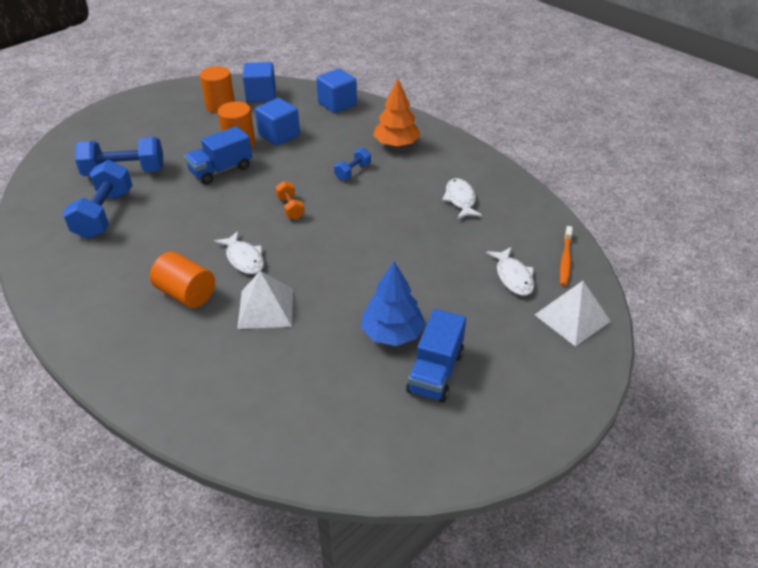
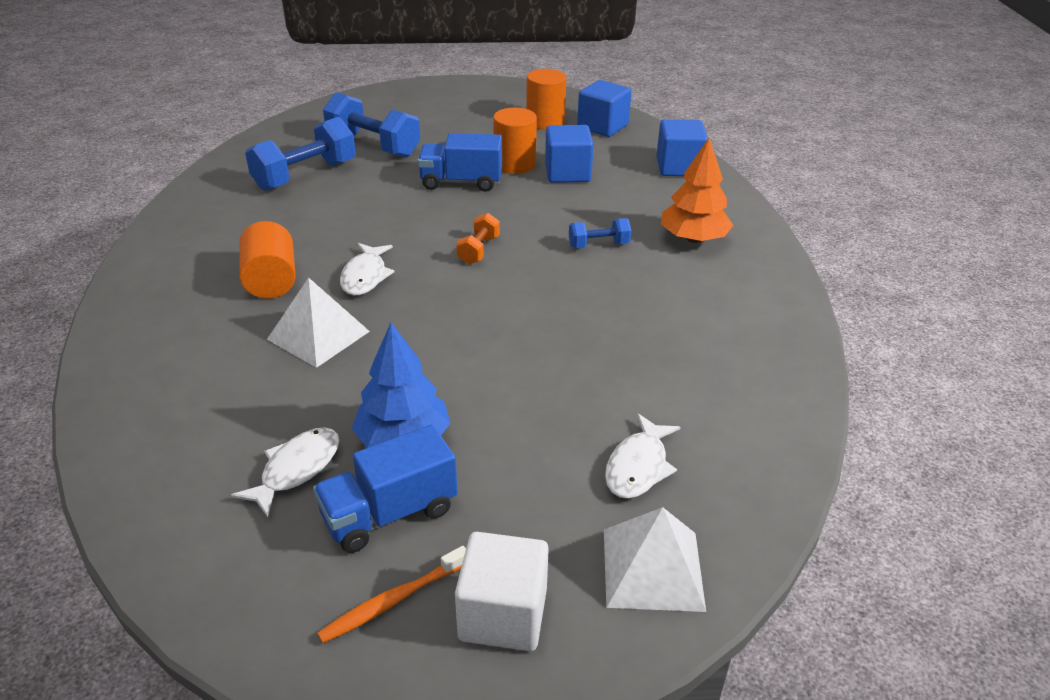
camera: 40 degrees right, 5 degrees down
white fish [442,178,482,219] -> white fish moved to [231,427,339,517]
orange toothbrush [560,226,573,286] -> orange toothbrush moved to [317,546,466,643]
none -> white cube [455,532,549,651]

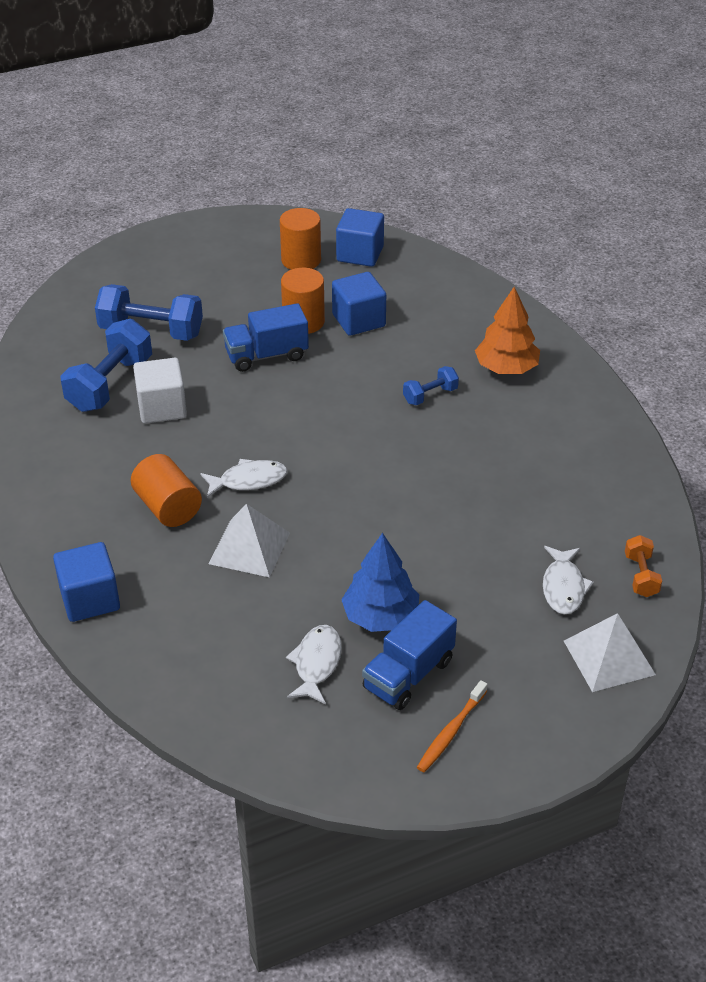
camera: 20 degrees left, 5 degrees up
white fish [340,243,395,296] -> white fish turned 90 degrees counterclockwise [200,459,287,498]
white cube [455,532,549,651] -> white cube moved to [133,358,187,423]
orange dumbbell [456,213,500,264] -> orange dumbbell moved to [625,535,662,597]
blue cube [656,120,708,176] -> blue cube moved to [53,542,120,622]

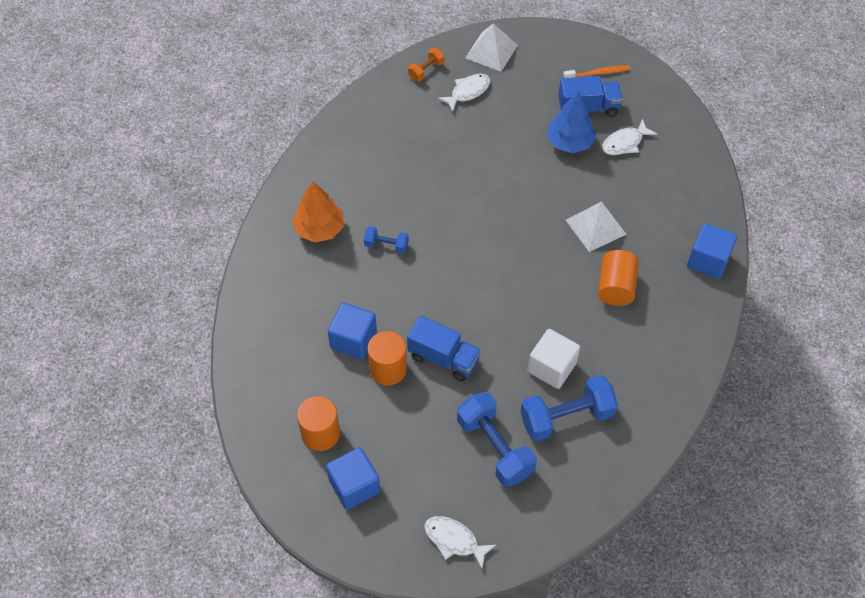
camera: 135 degrees left, 15 degrees up
white fish [200,459,287,498] -> white fish moved to [424,516,496,570]
blue cube [336,208,384,267] -> blue cube moved to [326,447,380,510]

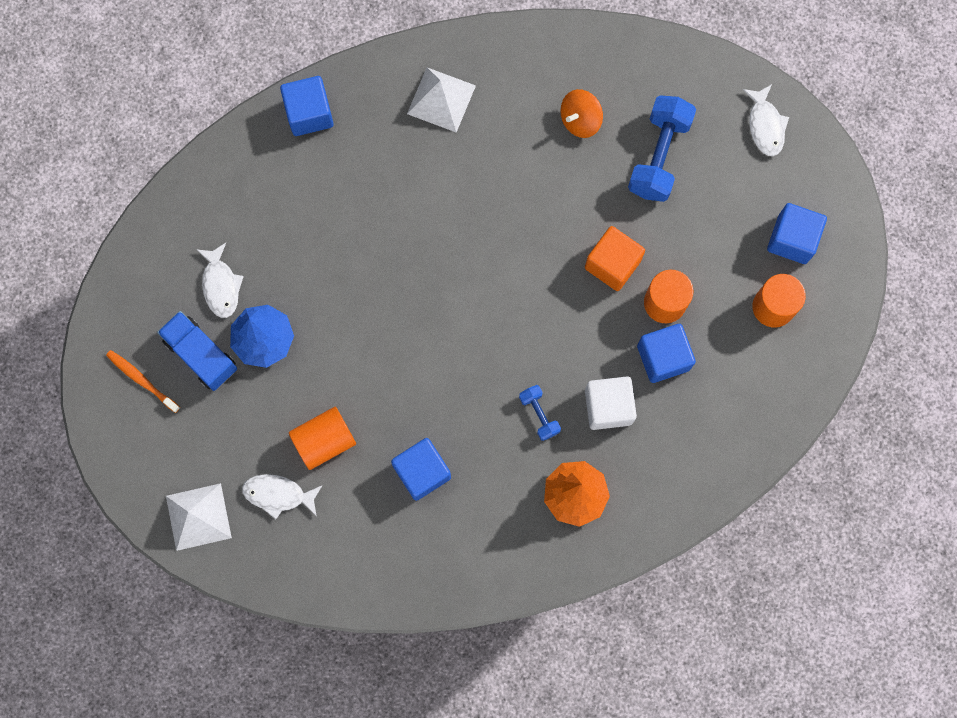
camera: 130 degrees left, 20 degrees up
blue truck [407,316,481,382] -> orange cube [585,226,645,291]
orange dumbbell [408,48,444,81] -> none
blue dumbbell [520,375,618,442] -> orange spinning top [560,89,603,138]
white cube [528,329,580,389] -> white cube moved to [585,376,637,430]
white pyramid [566,202,627,252] -> white pyramid moved to [407,67,476,133]
orange cylinder [598,250,639,306] -> orange cylinder moved to [289,407,356,470]
white fish [602,119,657,155] -> white fish turned 60 degrees clockwise [196,243,244,318]
none -> blue cube [391,438,451,501]

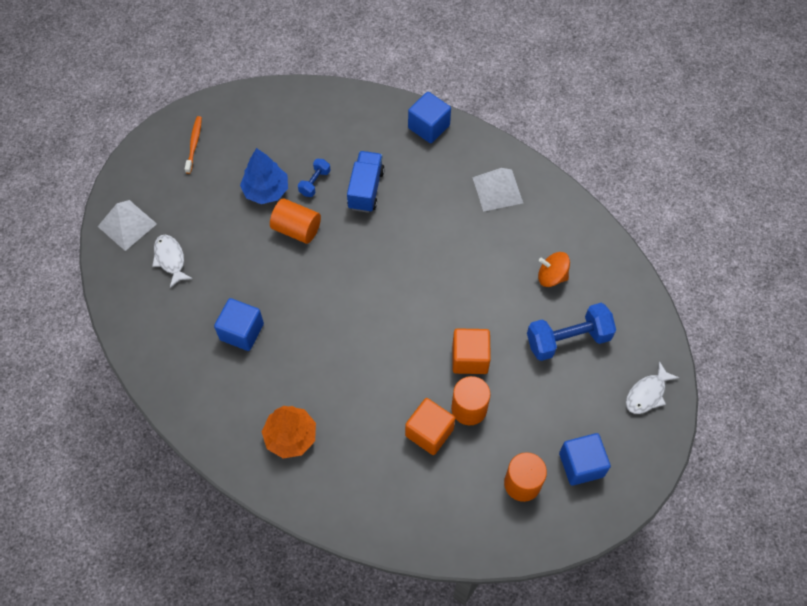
camera: 55 degrees right, 15 degrees down
blue truck [157,311,237,391] -> blue truck moved to [347,151,385,213]
white fish [196,243,244,318] -> none
orange cylinder [289,407,356,470] -> orange cylinder moved to [270,198,321,244]
blue dumbbell [519,385,561,441] -> blue dumbbell moved to [298,159,331,197]
white cube [585,376,637,430] -> none
blue cube [637,324,696,383] -> orange cube [405,398,455,455]

